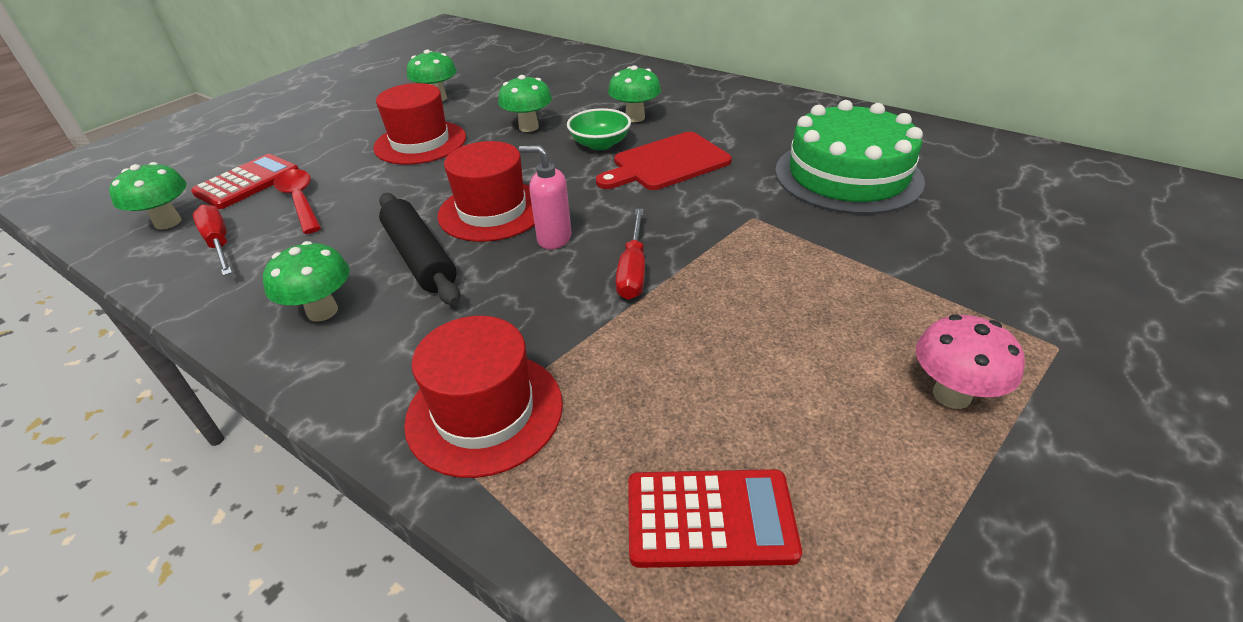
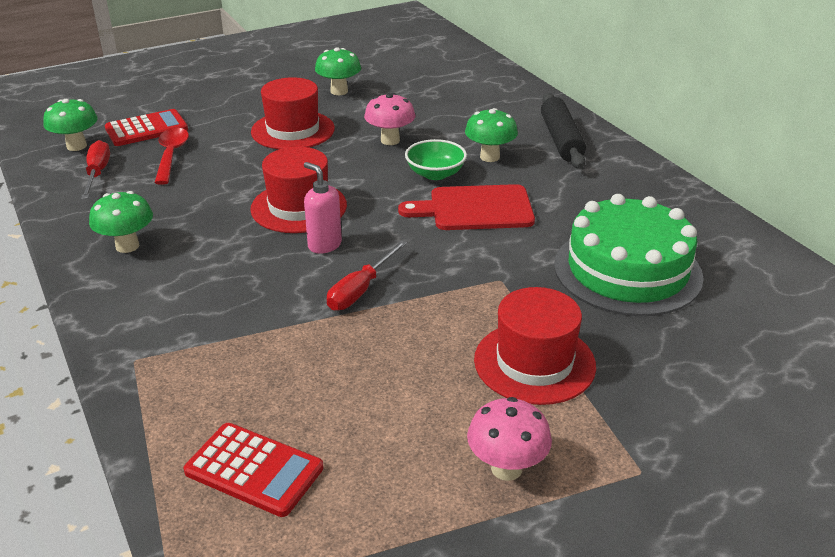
camera: 25 degrees right, 5 degrees down
black rolling pin [379,193,460,306] -> black rolling pin moved to [541,93,586,169]
red hat [404,316,563,478] -> red hat moved to [474,287,596,405]
green mushroom [498,75,552,132] -> pink mushroom [364,93,415,145]

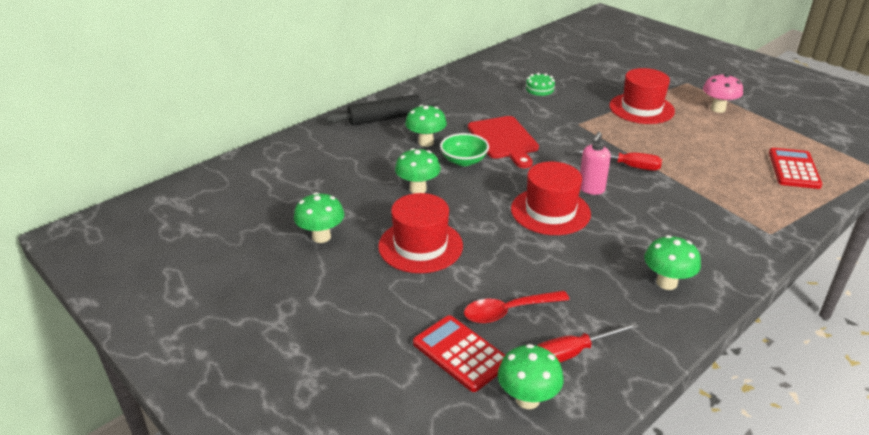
camera: 105 degrees left, 0 degrees up
pink mushroom [364,93,415,145] -> green mushroom [395,148,441,194]
green cake [554,194,704,316] -> green cake [523,73,557,98], size x0.41

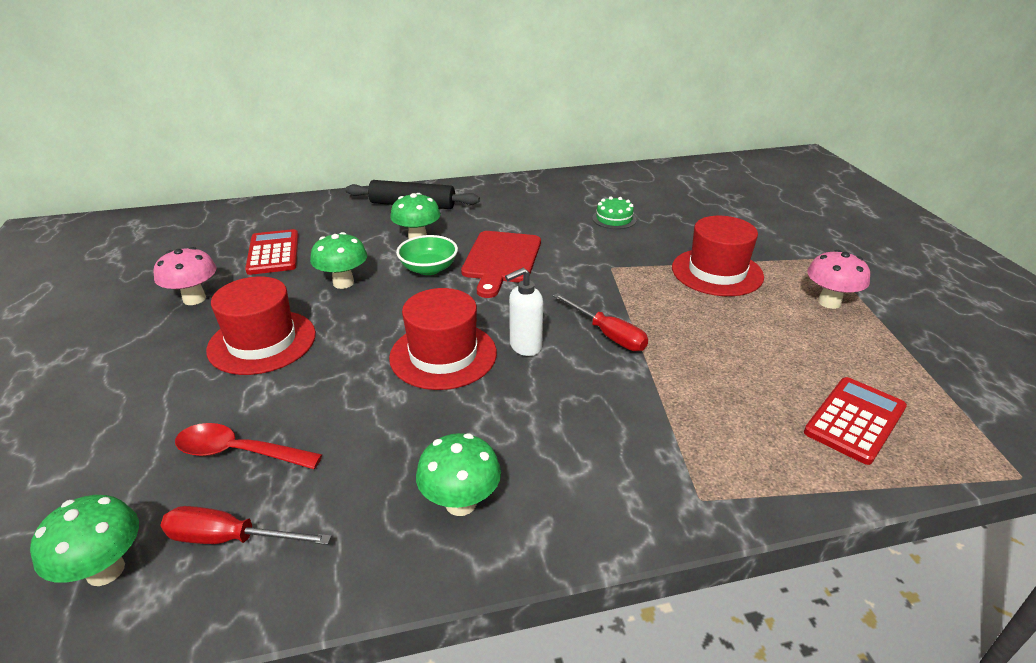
camera: 30 degrees right, 0 degrees up
green mushroom [294,192,344,243] -> pink mushroom [153,247,216,305]
red calculator [413,315,505,392] -> red calculator moved to [245,229,299,275]
pink soap dispenser [580,132,611,195] -> white soap dispenser [505,268,543,356]

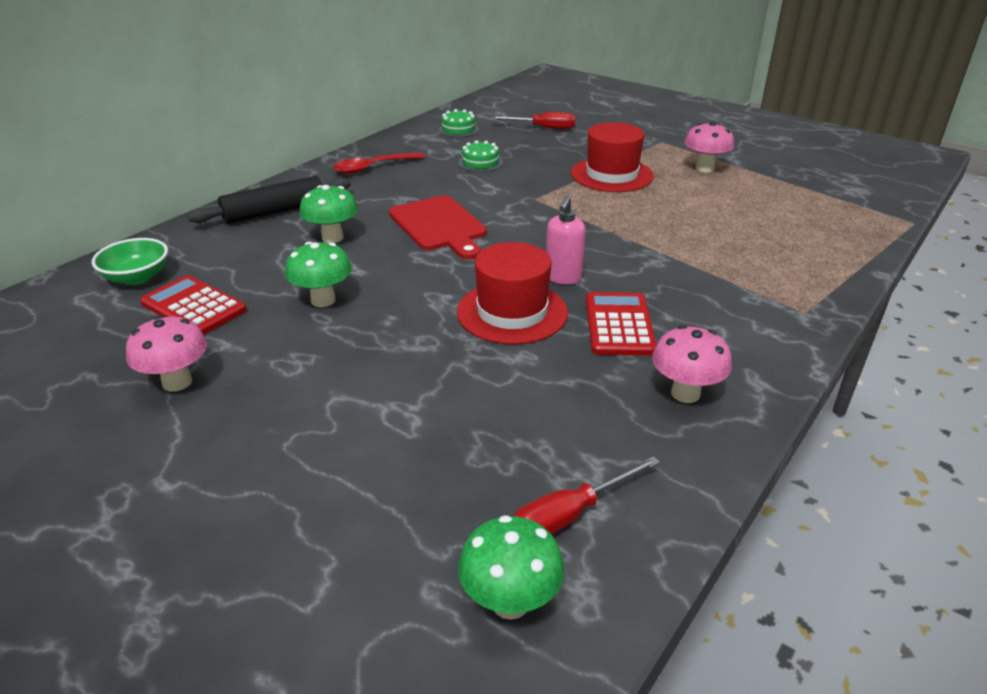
camera: 40 degrees left, 0 degrees up
red spoon [175,423,323,469] -> red spoon moved to [333,152,425,174]
red hat [206,276,316,375] -> none
green bowl [396,235,458,275] -> green bowl moved to [92,238,168,285]
green mushroom [416,433,501,516] -> pink mushroom [652,325,732,403]
white soap dispenser [505,268,543,356] -> pink soap dispenser [546,195,586,285]
red screwdriver [553,293,648,351] -> red screwdriver moved to [491,112,575,129]
red calculator [804,377,907,465] -> red calculator moved to [586,292,656,356]
none -> green cake [438,109,479,137]

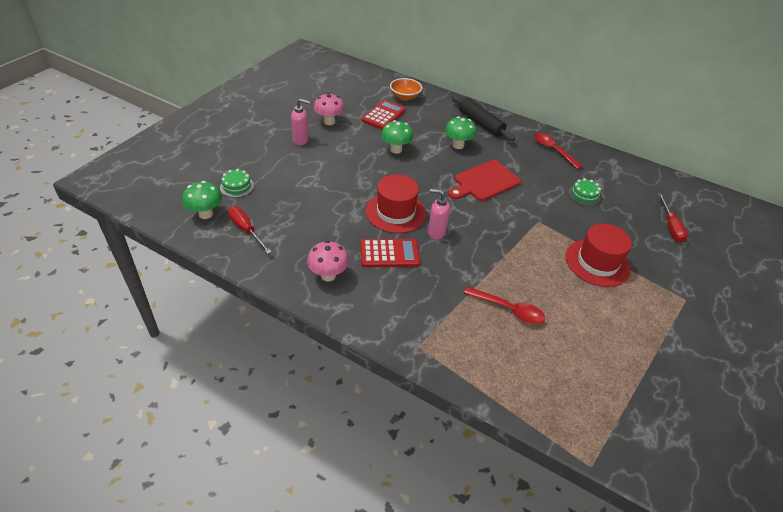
camera: 80 degrees right, 10 degrees up
green bowl [92,238,168,285] -> orange bowl [390,78,422,101]
green cake [438,109,479,137] -> green cake moved to [220,169,254,198]
pink mushroom [684,121,734,173] -> none
none -> pink soap dispenser [291,99,310,145]
none -> red spoon [464,287,545,324]

